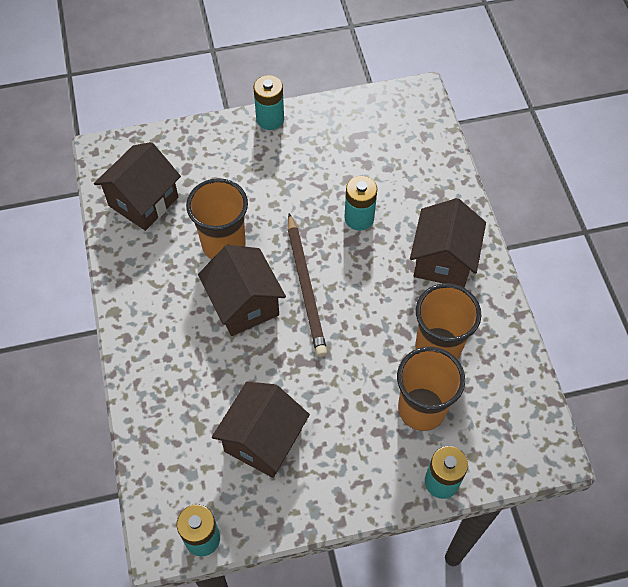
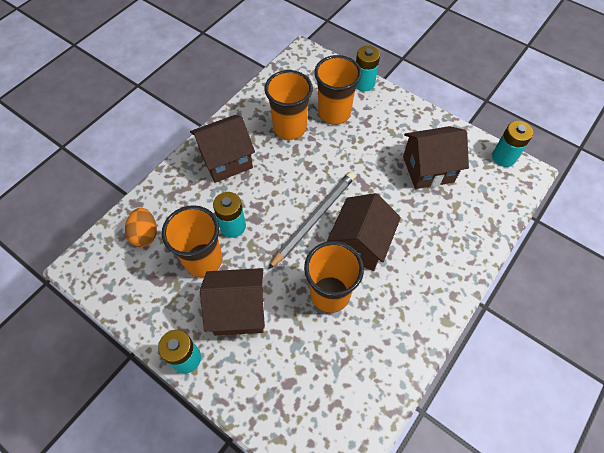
camera: 130 degrees left, 0 degrees up
brown house [94,142,181,231] -> brown house moved to [200,268,265,336]
brown pencil [288,213,327,357] -> grey pencil [269,172,356,269]
none -> orange egg [125,208,157,247]
none -> orange cup [162,205,223,277]

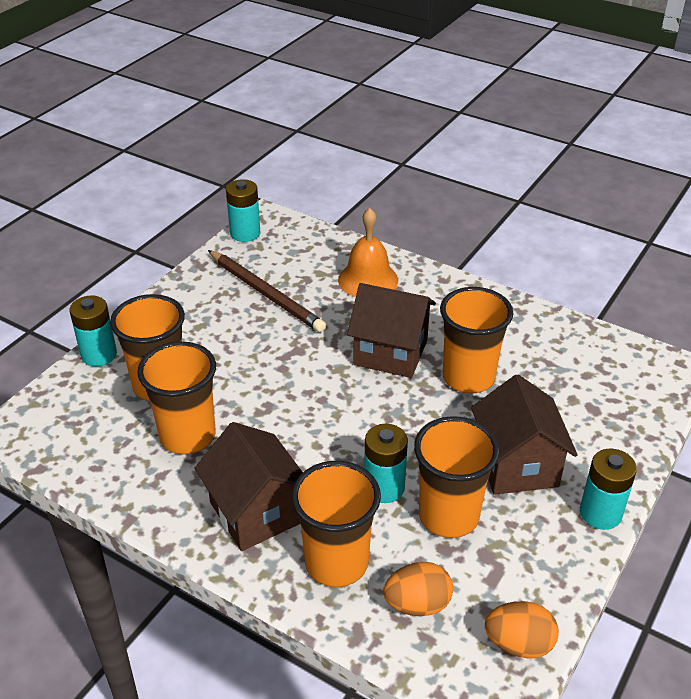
camera: 95 degrees left, 20 degrees down
grey pencil [269,172,356,269] -> none
brown house [403,126,469,189] -> brown pencil [208,250,326,332]
none -> orange cup [291,461,381,587]
none -> orange bell [338,208,398,297]
none -> orange egg [485,601,559,659]

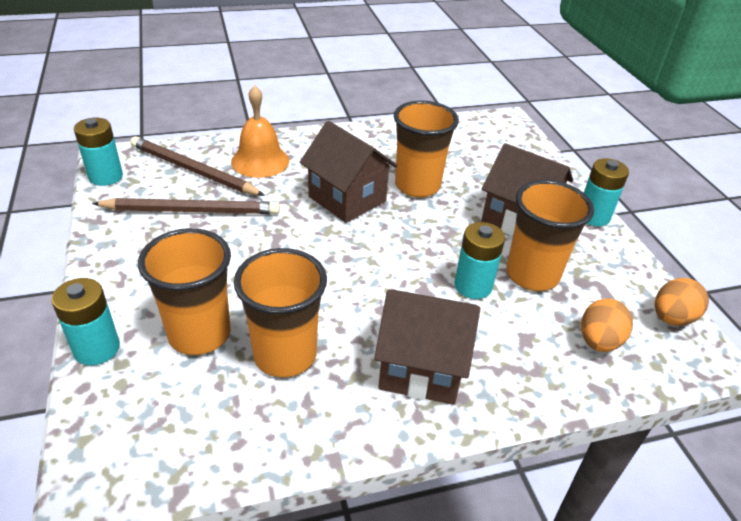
camera: 50 degrees left, 0 degrees up
orange cup [291,461,381,587] -> none
brown house [347,283,436,378] -> brown house turned 75 degrees clockwise [300,121,397,223]
none -> brown pencil [130,136,265,196]

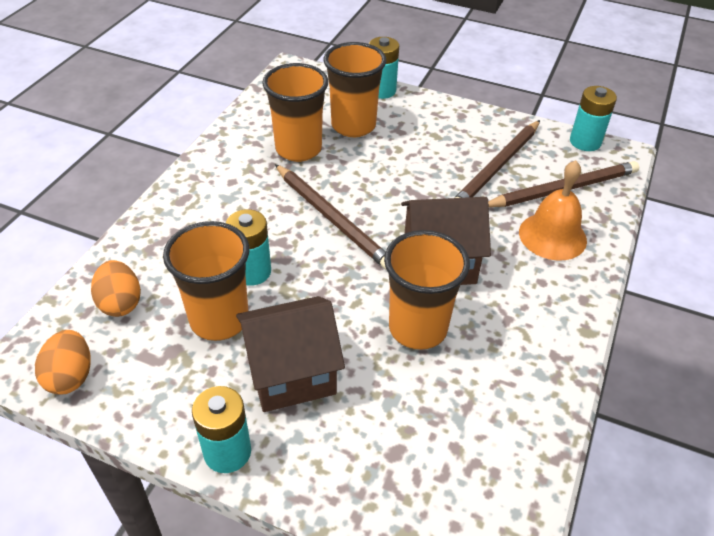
camera: 130 degrees right, 5 degrees up
brown house [374,290,481,405] -> none
none -> brown pencil [275,164,386,269]

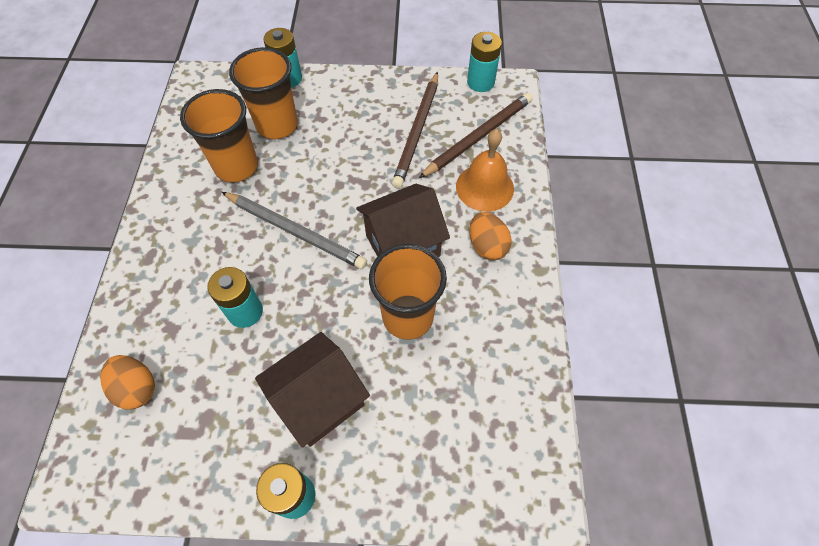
camera: 20 degrees left, 15 degrees up
orange egg [35,330,90,394] -> orange egg moved to [469,212,511,260]
orange cup [163,221,249,341] -> none
brown pencil [275,164,386,269] -> grey pencil [222,192,367,269]

